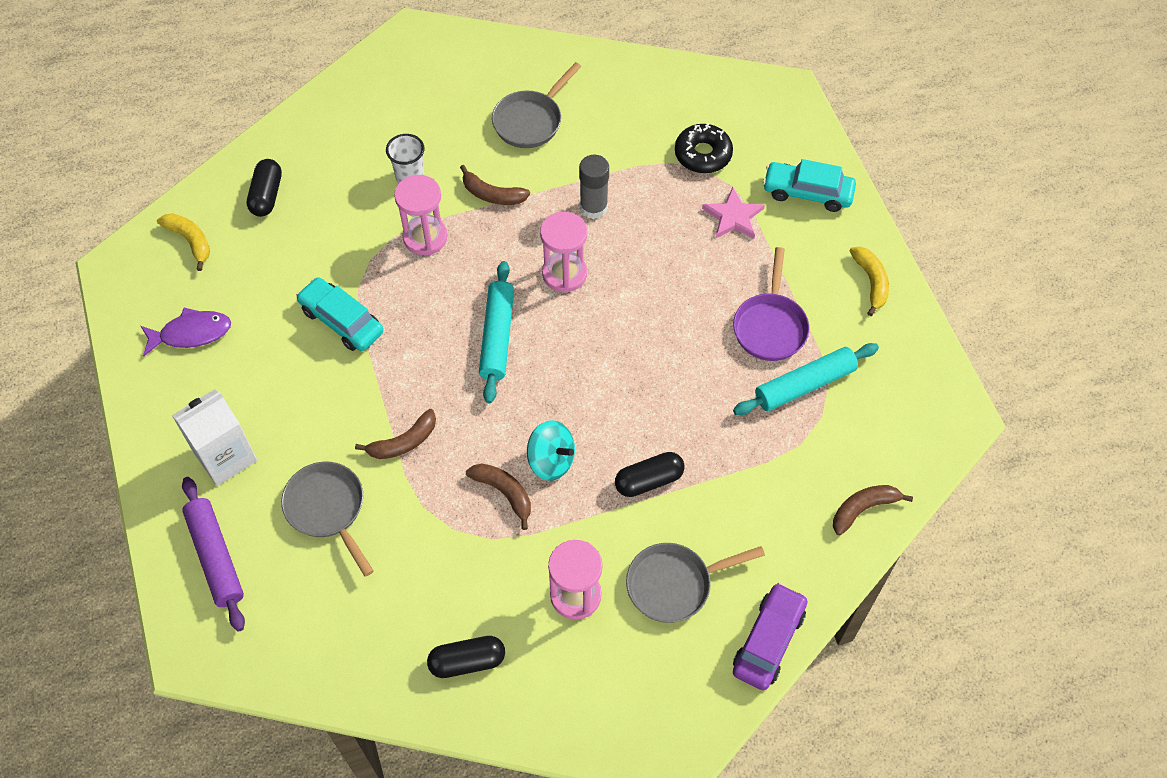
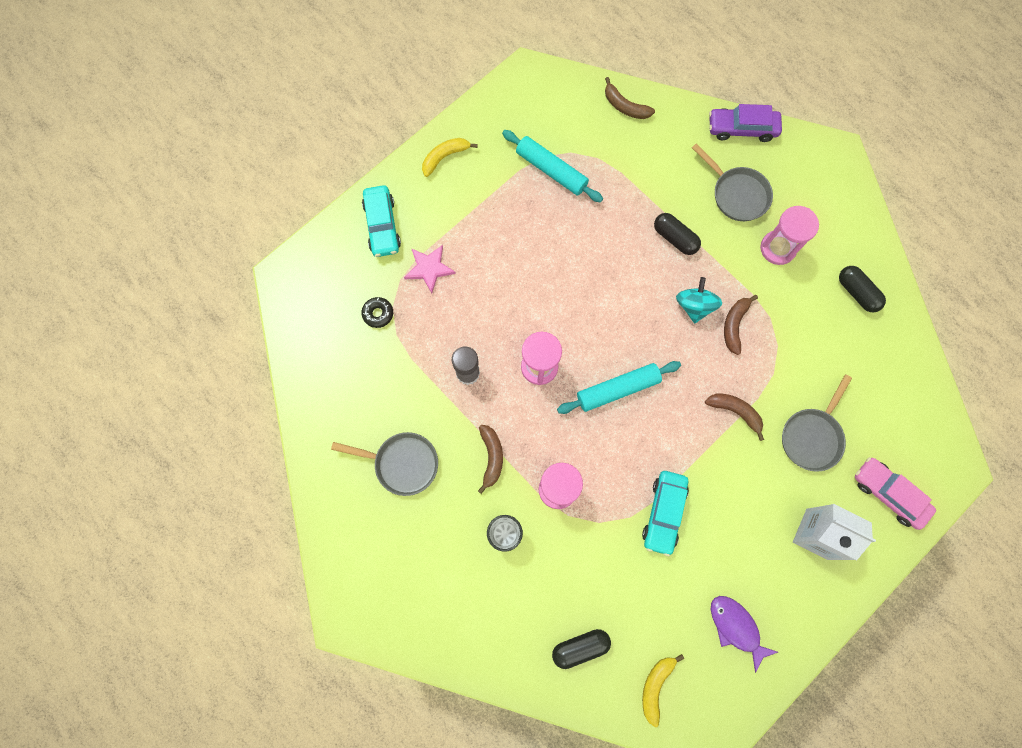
camera: 115 degrees left, 15 degrees up
purple rolling pin [182,477,245,632] -> pink car [855,457,936,530]
black donut [675,123,733,173] -> black donut [361,297,393,328], size x0.64
purple pan [733,247,809,361] -> none

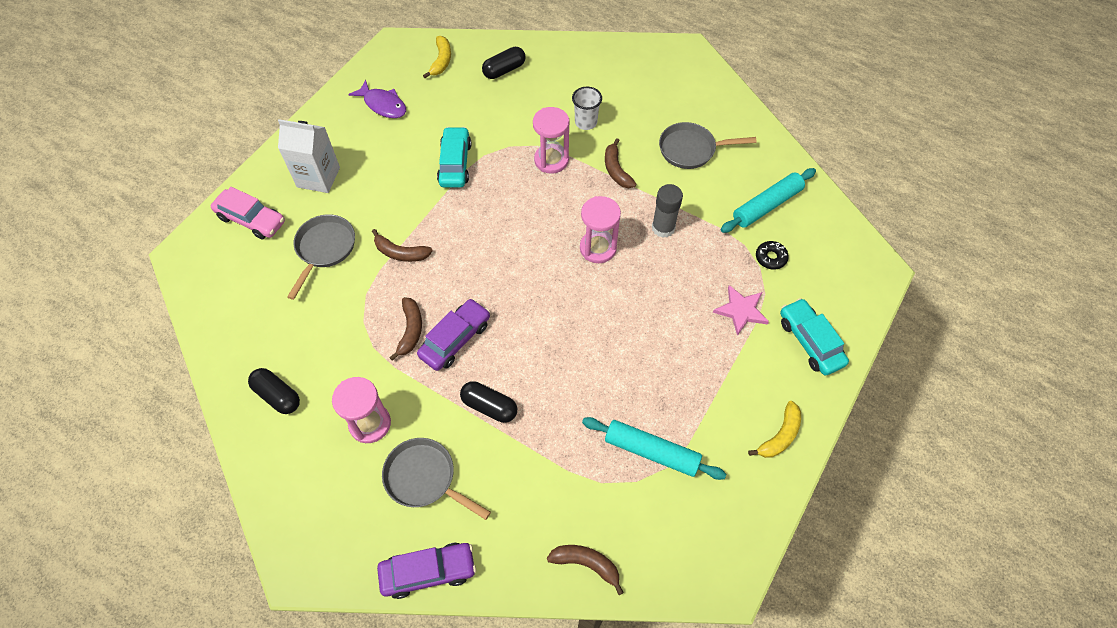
camera: 165 degrees right, 15 degrees down
turquoise rolling pin [557,361,681,414] -> turquoise rolling pin moved to [721,168,816,233]
turquoise spinning top [676,277,722,323] -> purple car [417,298,490,371]

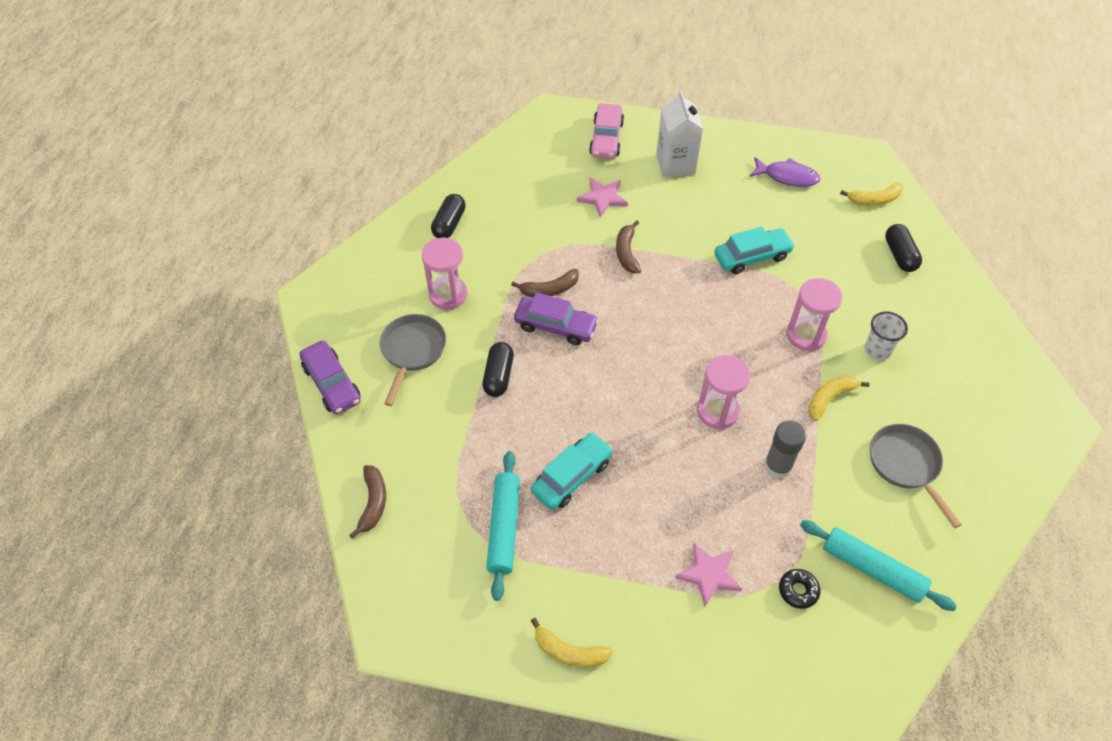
camera: 70 degrees right, 5 degrees down
grey pan [287,214,355,300] -> pink star [577,177,628,218]
purple fish [348,80,406,118] -> purple fish turned 90 degrees counterclockwise [750,157,820,187]
black capsule [482,47,526,79] -> black capsule turned 45 degrees clockwise [885,224,922,272]
brown banana [605,138,636,188] -> yellow banana [808,376,870,421]
turquoise car [780,298,849,376] -> turquoise car moved to [531,433,613,510]

